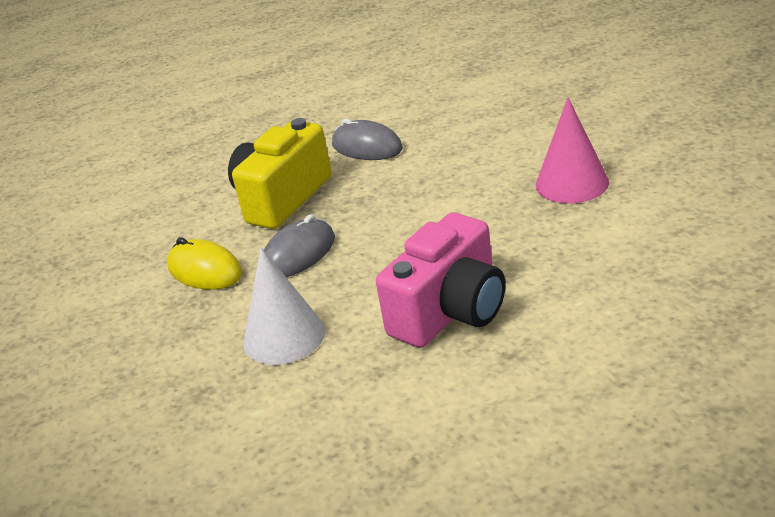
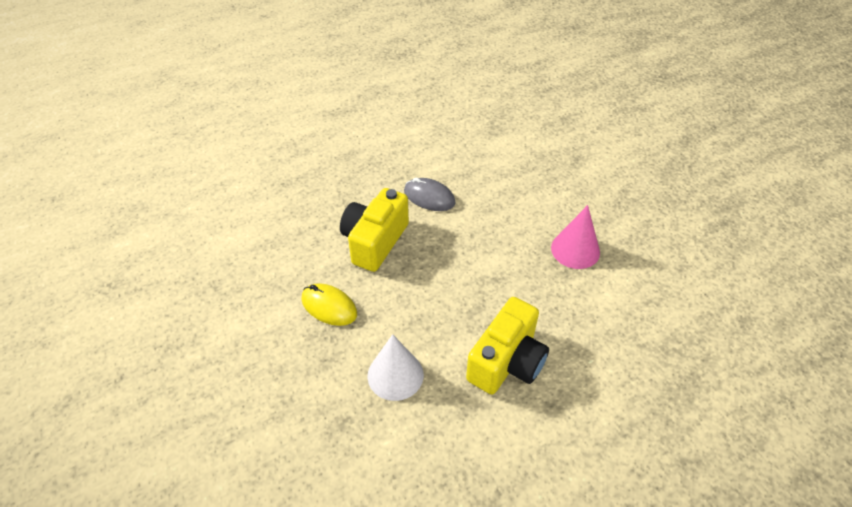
camera: 10 degrees left, 15 degrees up
grey mouse [264,214,335,277] -> none
pink camera [376,213,505,348] -> yellow camera [466,297,549,395]

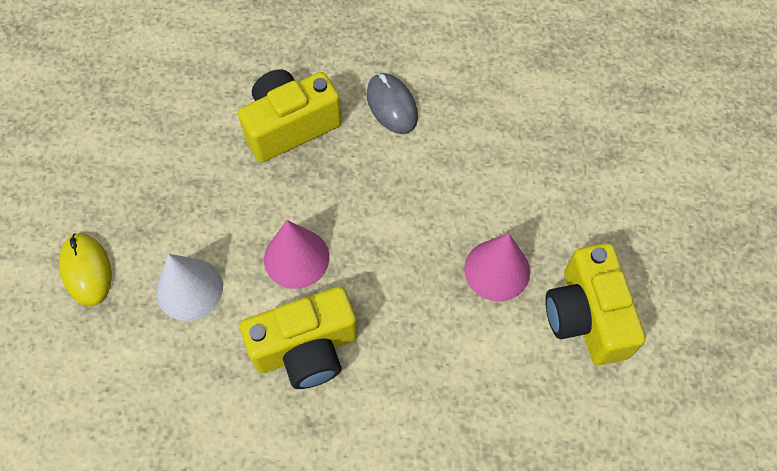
camera: 35 degrees right, 15 degrees up
yellow mouse [301,283,357,326] -> yellow mouse moved to [59,233,112,306]
none -> pink cone [264,220,329,289]
none -> yellow camera [545,243,646,365]

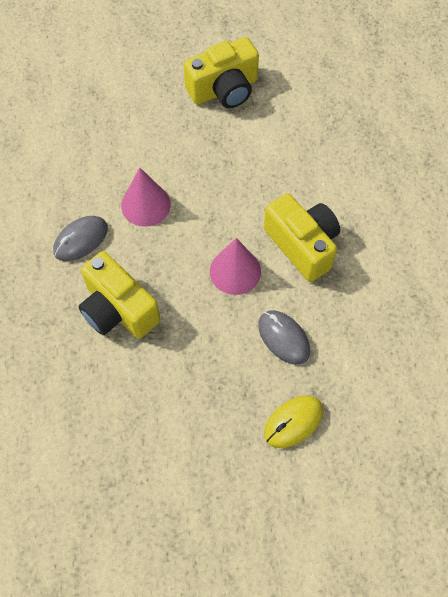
camera: 105 degrees left, 0 degrees up
white cone [156,254,223,321] -> grey mouse [258,310,310,365]
pink cone [464,233,530,301] -> pink cone moved to [121,167,171,227]

